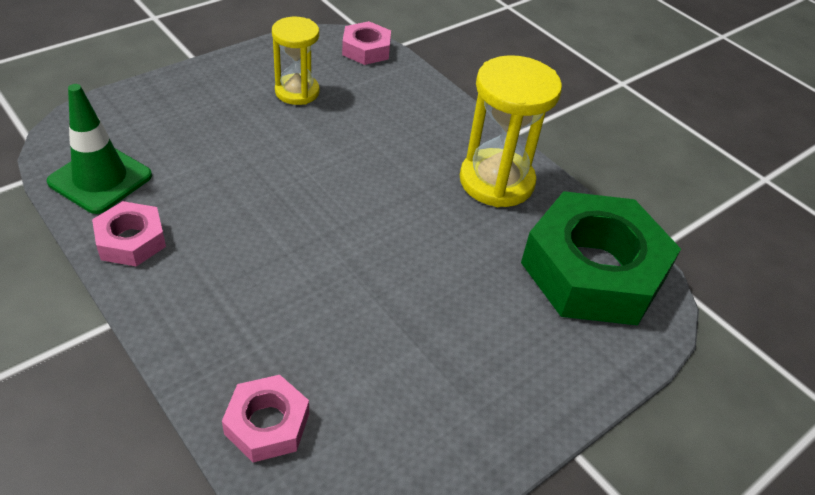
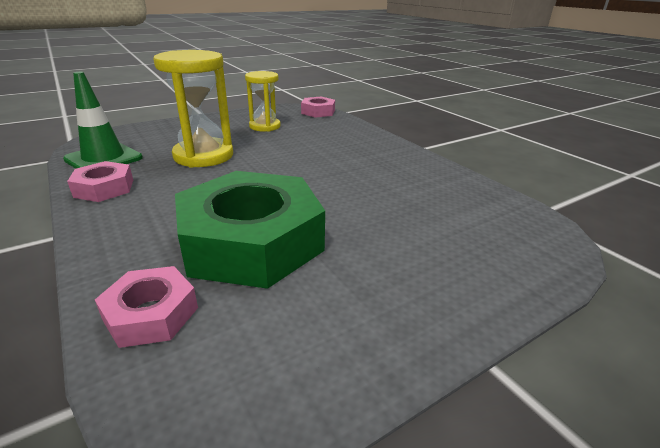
camera: 10 degrees right, 15 degrees down
yellow hourglass [460,55,562,207] -> yellow hourglass moved to [153,50,233,168]
green nut [521,191,681,325] -> green nut moved to [175,171,325,289]

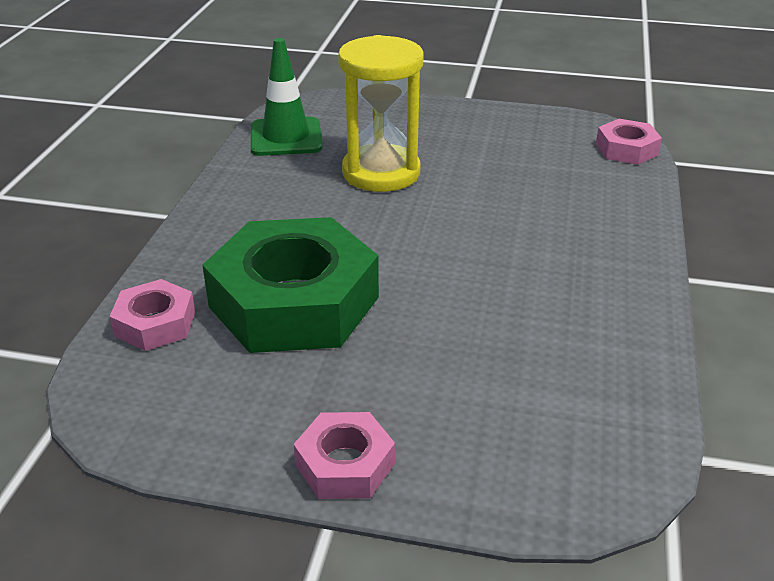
camera: 45 degrees right, 5 degrees up
pink nut [67,161,133,202] -> pink nut moved to [294,412,395,499]
yellow hourglass [245,71,281,132] -> none

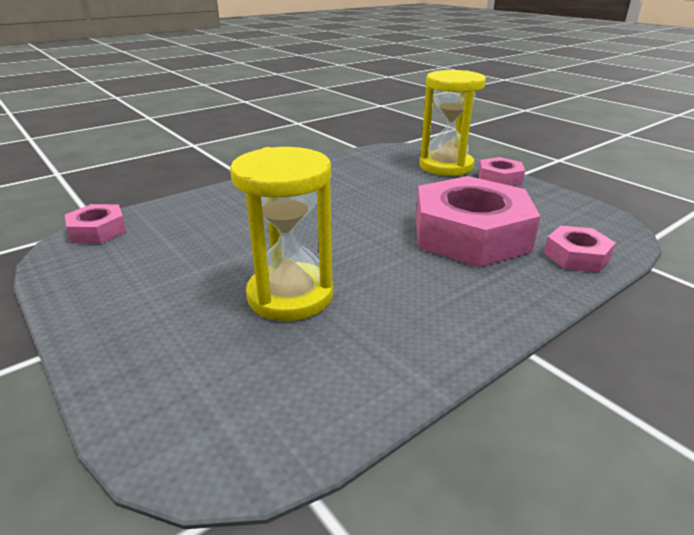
camera: 140 degrees left, 5 degrees down
green nut [202,217,379,353] -> pink nut [416,176,541,267]
green traffic cone [251,38,323,156] -> none
none -> yellow hourglass [419,70,486,176]

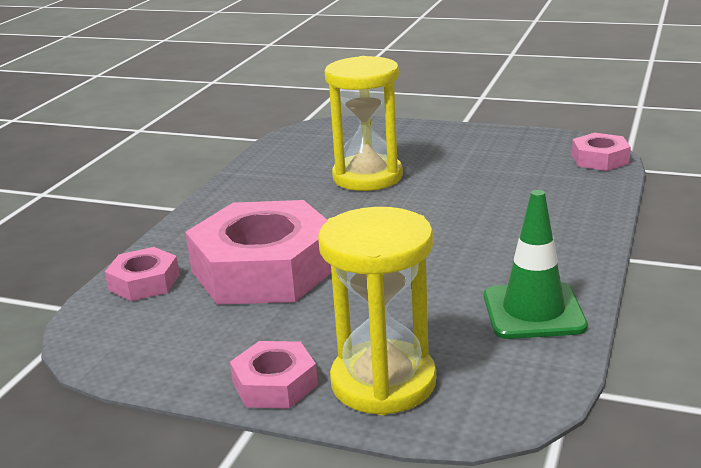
camera: 150 degrees right, 5 degrees down
none -> green traffic cone [484,190,588,339]

